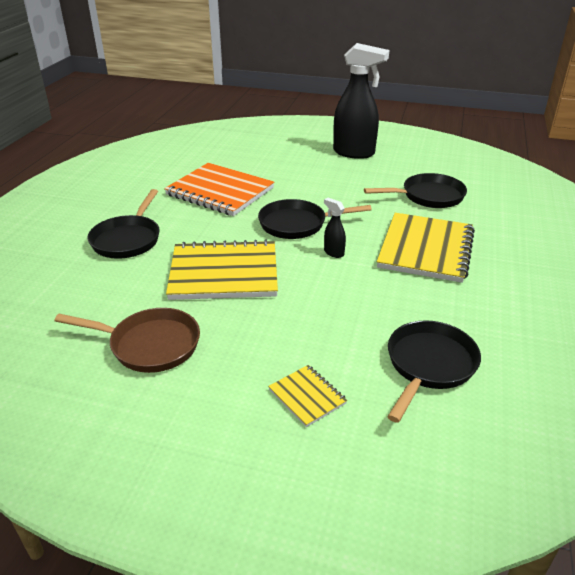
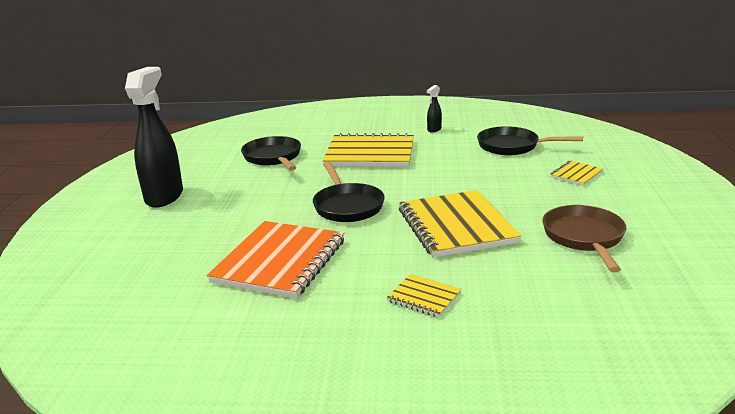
camera: 100 degrees left, 10 degrees down
black pan [88,189,160,259] -> yellow notebook [386,274,462,318]
black spray bottle [324,198,346,258] -> black spray bottle moved to [427,85,442,132]

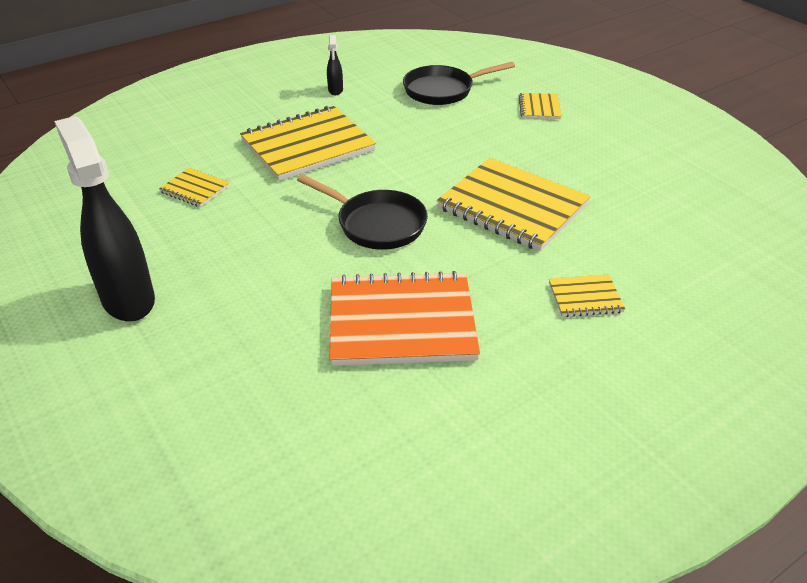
camera: 40 degrees left, 15 degrees up
orange notebook [207,221,344,298] -> orange notebook turned 75 degrees counterclockwise [330,271,480,366]
black pan [241,136,301,171] -> yellow notebook [159,168,230,207]
brown pan [542,205,626,272] -> none

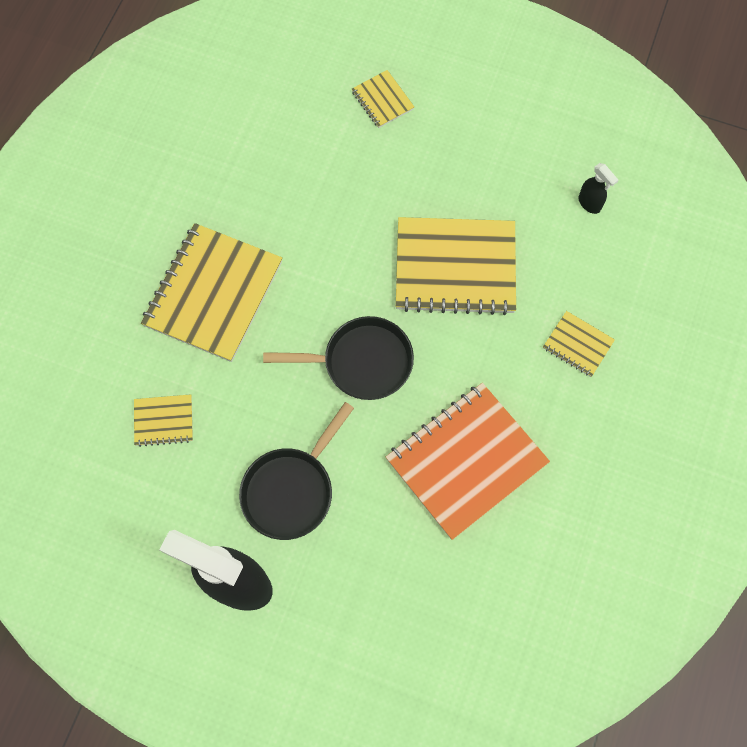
camera: 35 degrees left, 30 degrees up
black spray bottle [327,35,343,95] -> black spray bottle moved to [578,163,618,214]
black pan [403,62,515,105] -> black pan moved to [239,402,354,540]
yellow notebook [549,274,625,317] -> yellow notebook turned 75 degrees clockwise [543,311,615,377]

